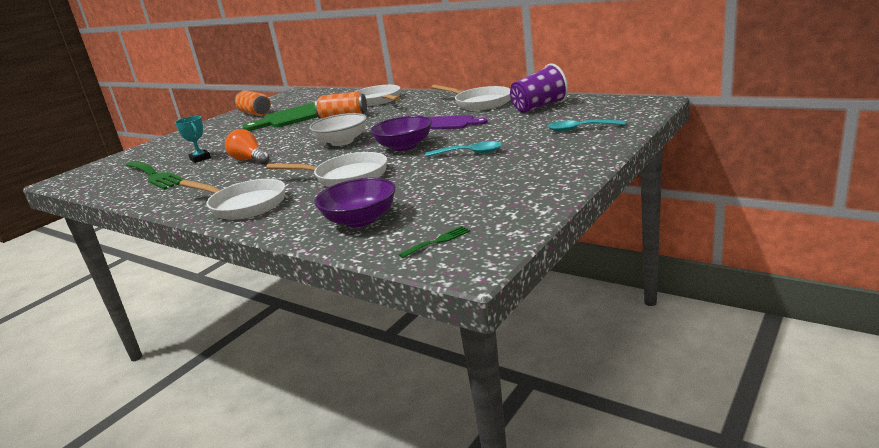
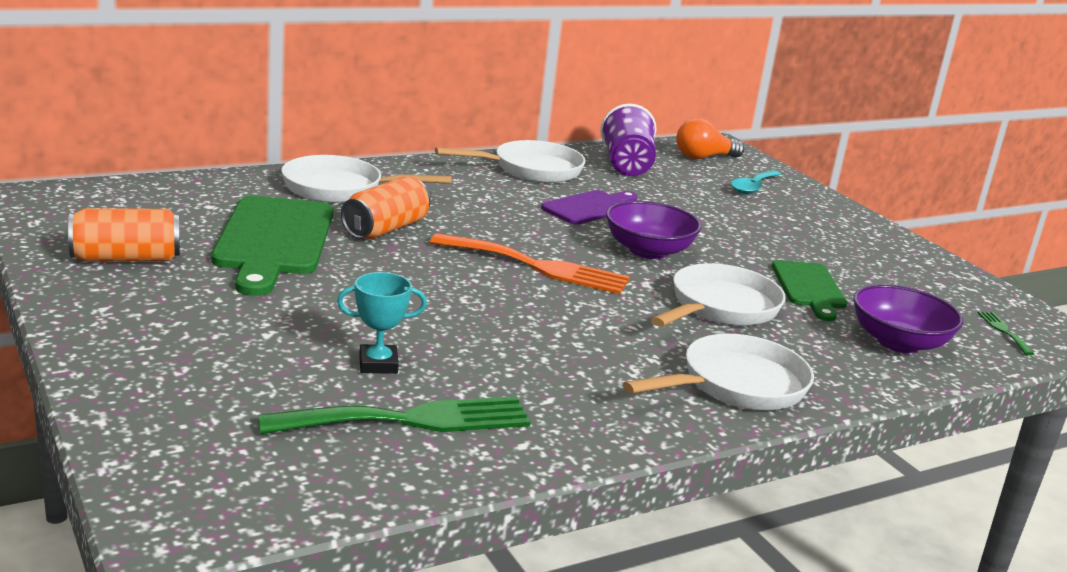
camera: 70 degrees left, 0 degrees up
orange light bulb [225,129,270,164] -> orange light bulb moved to [676,118,744,159]
white bowl [309,113,367,146] -> orange fork [430,233,630,294]
turquoise spoon [425,141,502,157] -> none
none -> green cutting board [772,260,847,321]

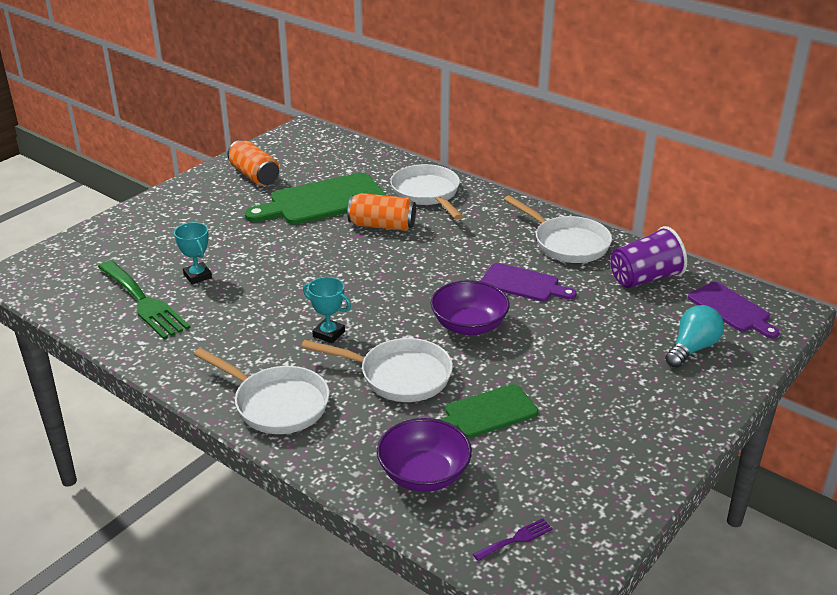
camera: 70 degrees right, 10 degrees up
orange fork [430,233,630,294] -> none
orange light bulb [676,118,744,159] -> purple cutting board [688,282,780,338]
turquoise spoon [731,170,781,194] -> turquoise light bulb [665,305,724,368]
green fork [978,311,1034,355] -> purple fork [473,518,553,561]
none -> turquoise trophy [303,277,351,343]

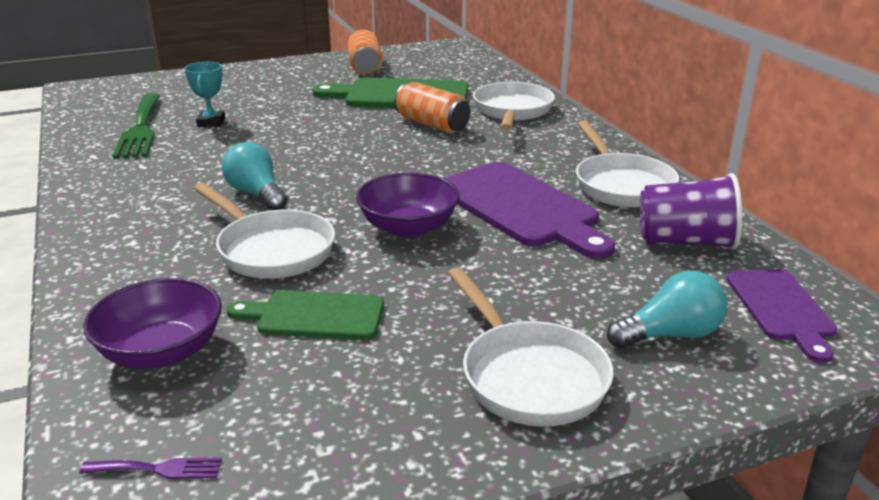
camera: 30 degrees right, 5 degrees down
white pan [194,348,330,434] -> white pan moved to [448,267,614,426]
turquoise trophy [303,277,351,343] -> turquoise light bulb [222,142,287,210]
purple cutting board [481,263,577,302] -> purple cutting board [443,162,615,259], size x1.68

